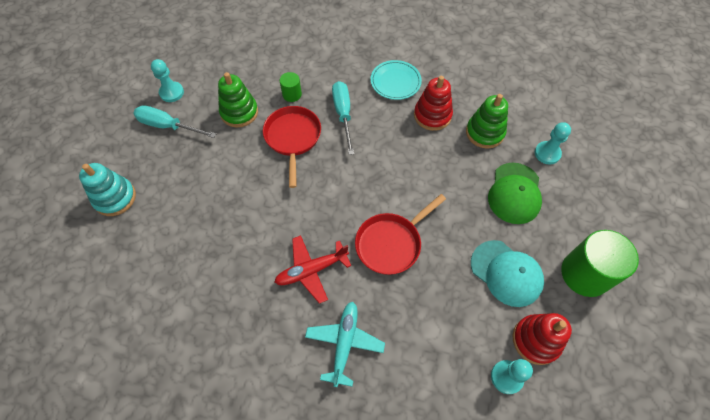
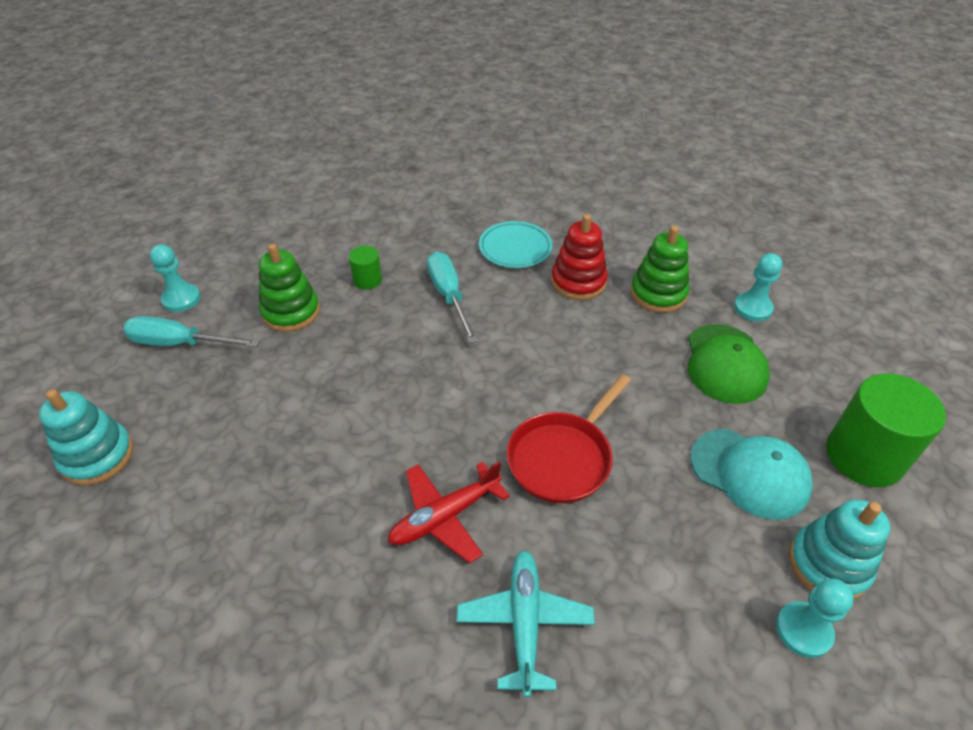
camera: 10 degrees left, 15 degrees down
red pan [263,106,321,188] -> none
red stacking toy [513,313,572,365] -> turquoise stacking toy [789,499,890,599]

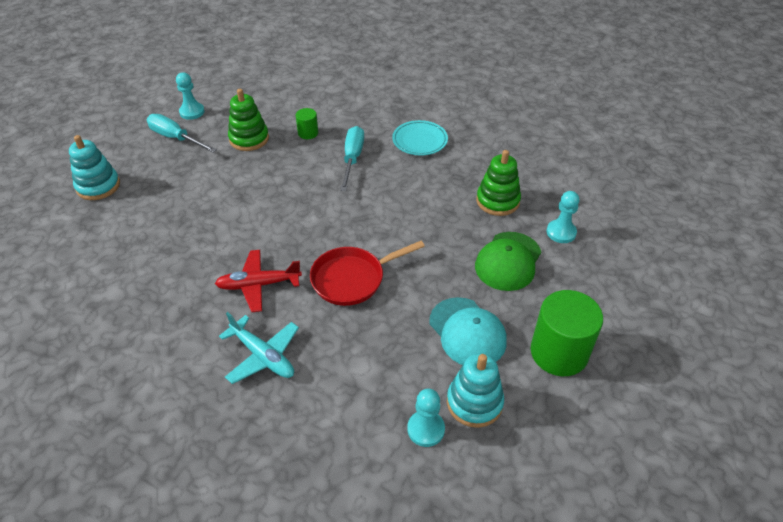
camera: 25 degrees right, 0 degrees up
turquoise plane [456,550,595,697] -> turquoise plane turned 105 degrees clockwise [219,312,299,384]
red stacking toy [551,214,608,300] -> none

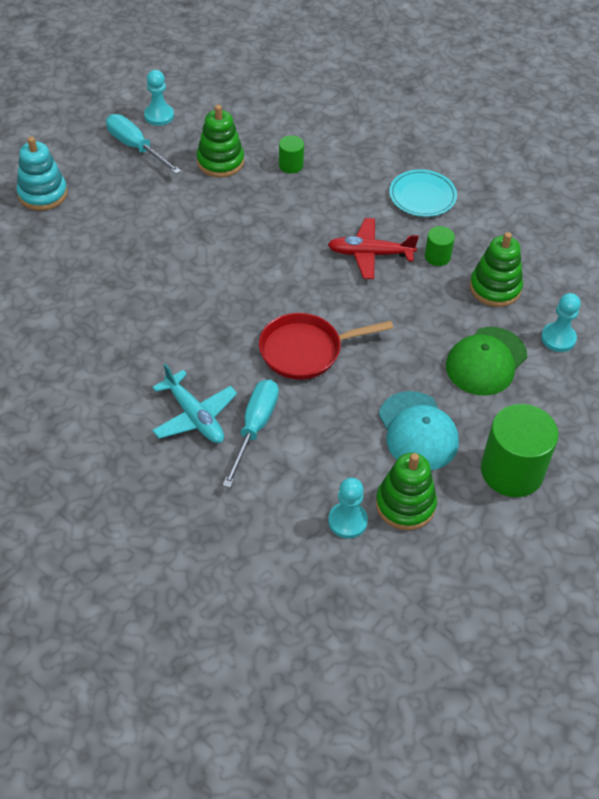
camera: 10 degrees right, 5 degrees up
red plane [215,250,302,312] -> red plane moved to [328,218,419,279]
turquoise screwdriver [340,126,364,191] -> turquoise screwdriver moved to [222,379,279,488]
turquoise stacking toy [447,353,504,428] -> green stacking toy [376,453,437,530]
none -> green cylinder [425,226,455,266]

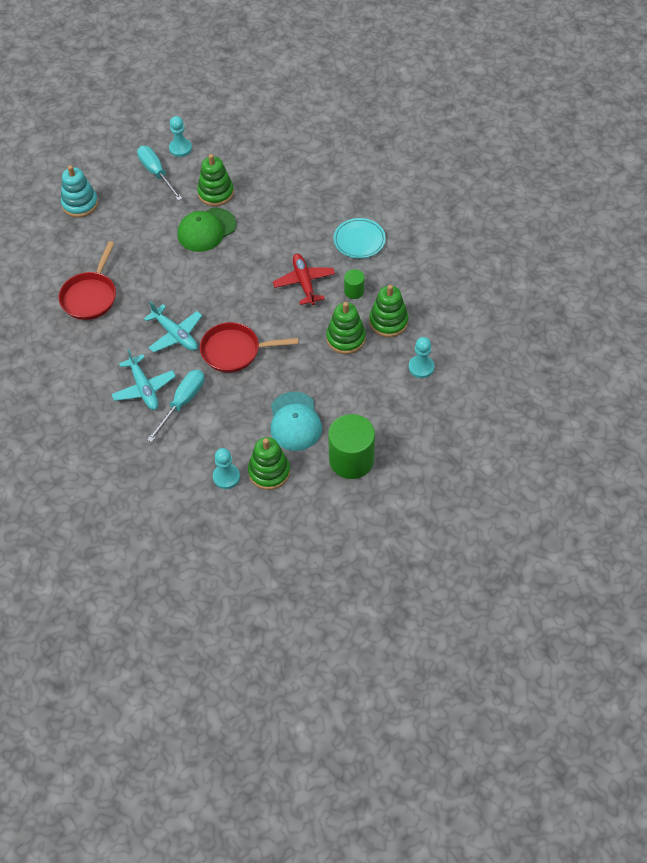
camera: 15 degrees right, 5 degrees up
green cylinder [279,135,304,173] -> none
red plane [328,218,419,279] -> red plane turned 60 degrees clockwise [273,253,335,305]
green cap [446,327,527,396] -> green cap moved to [177,208,236,252]
none -> red pan [59,241,116,320]
none -> turquoise plane [144,301,202,353]
none -> green stacking toy [326,302,366,354]

